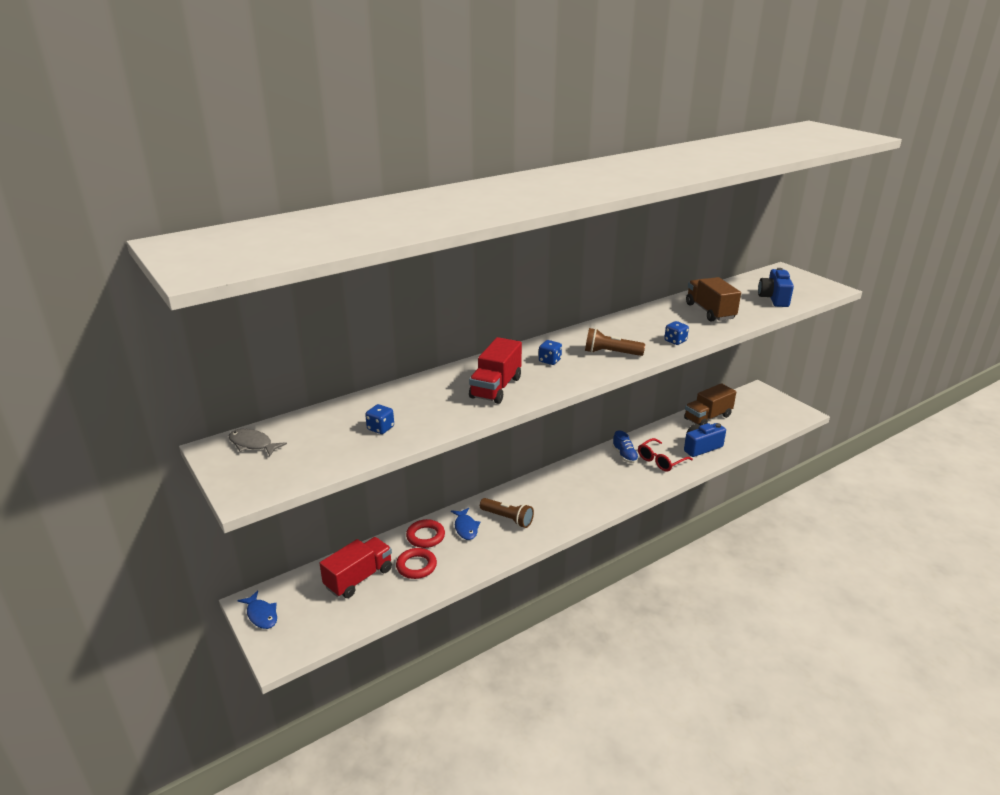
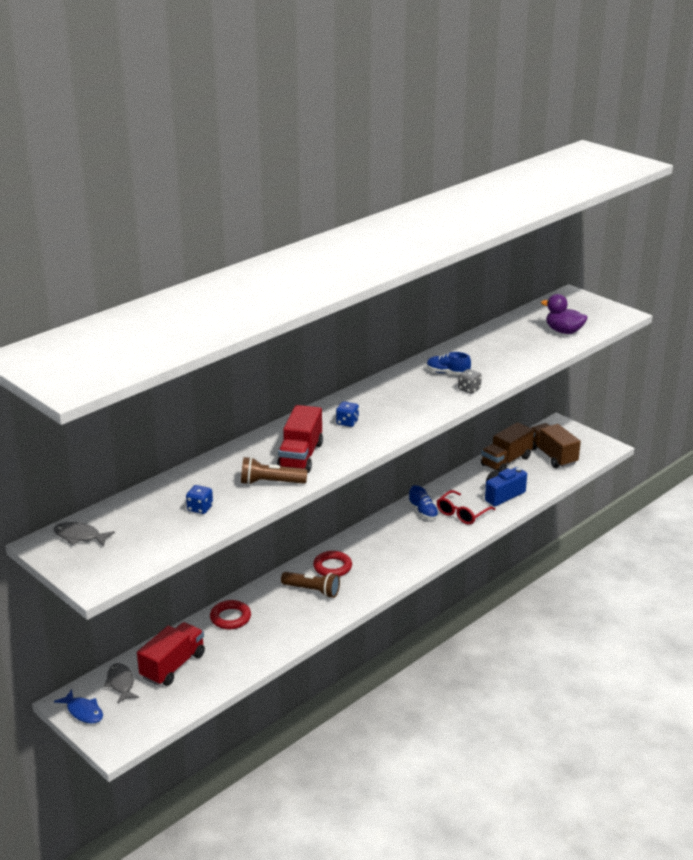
camera: 10 degrees left, 0 degrees up
red ring [396,548,437,579] -> red ring moved to [313,551,352,577]
blue fish [451,508,480,540] -> none
brown flashlight [585,328,645,356] -> brown flashlight moved to [241,457,307,485]
blue dice [664,321,689,345] -> grey dice [458,369,482,394]
brown truck [686,277,741,322] -> brown truck moved to [532,423,581,468]
blue camera [758,268,794,307] -> purple duck [541,294,588,334]
none -> grey fish [104,663,139,703]
none -> blue shoe [427,352,471,375]

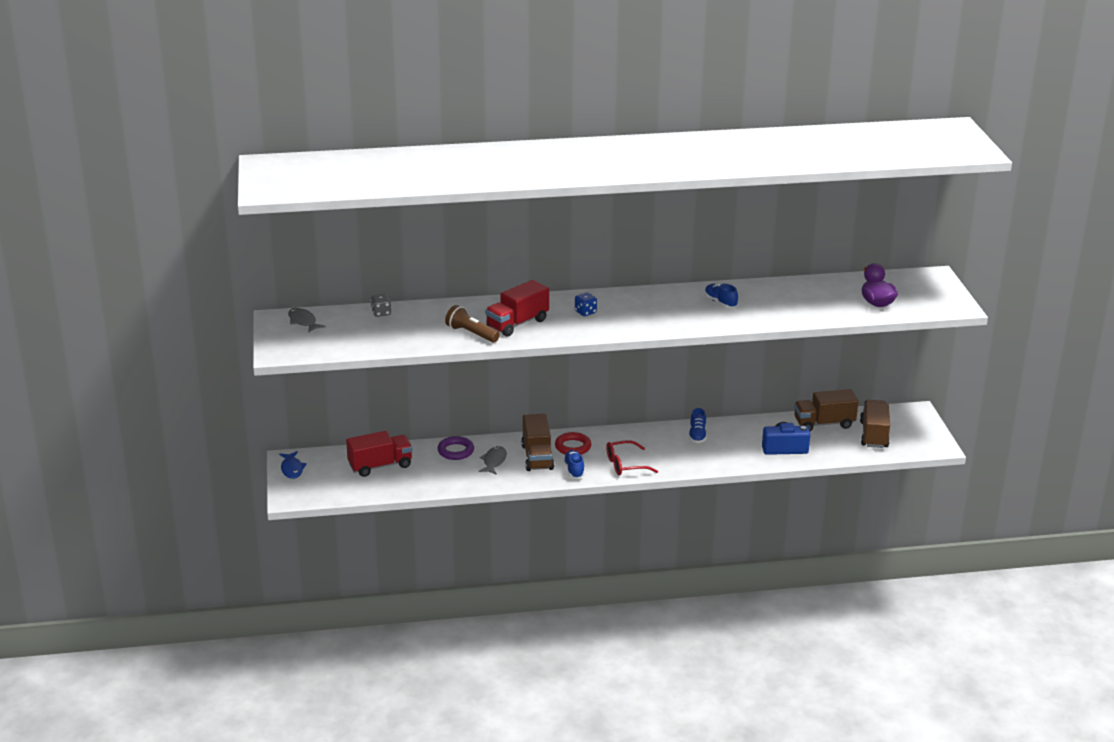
camera: 35 degrees right, 0 degrees up
grey fish [104,663,139,703] -> grey fish moved to [478,446,507,475]
blue dice [186,485,213,514] -> none
red ring [210,600,251,629] -> purple ring [437,436,474,460]
brown flashlight [281,572,340,598] -> brown truck [521,414,554,471]
red glasses [437,490,496,525] -> red glasses moved to [606,440,658,475]
grey dice [458,369,482,394] -> grey dice moved to [371,294,391,317]
none -> blue shoe [563,450,585,479]

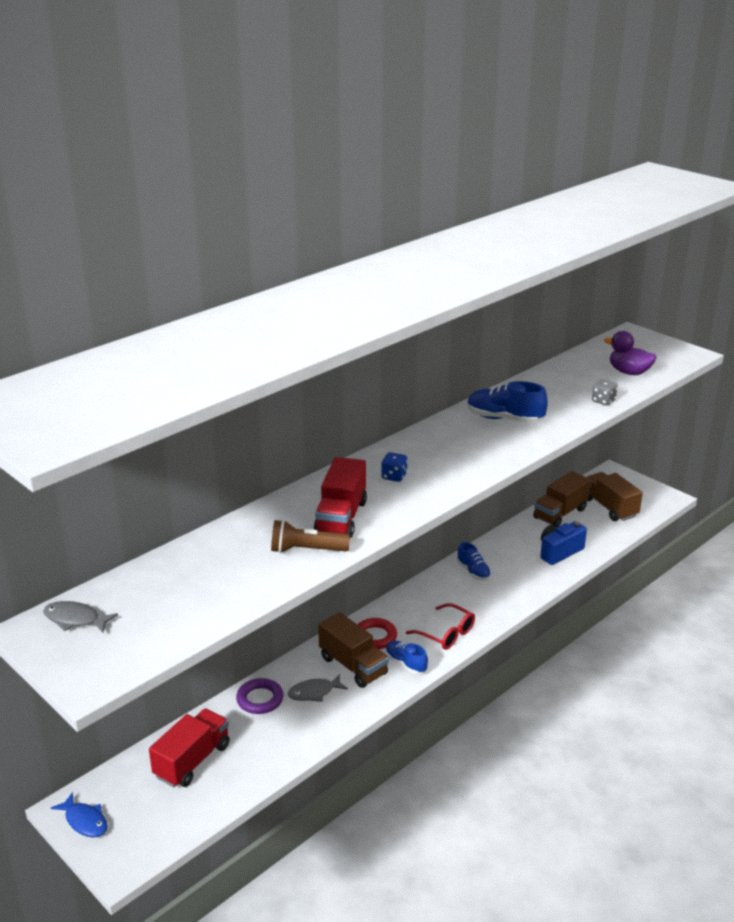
camera: 35 degrees left, 0 degrees up
grey dice [371,294,391,317] -> grey dice moved to [592,379,618,405]
grey fish [478,446,507,475] -> grey fish turned 90 degrees counterclockwise [288,674,348,702]
red glasses [606,440,658,475] -> red glasses turned 90 degrees counterclockwise [406,603,475,650]
blue shoe [704,284,738,308] -> blue shoe [467,381,548,423], size x1.57

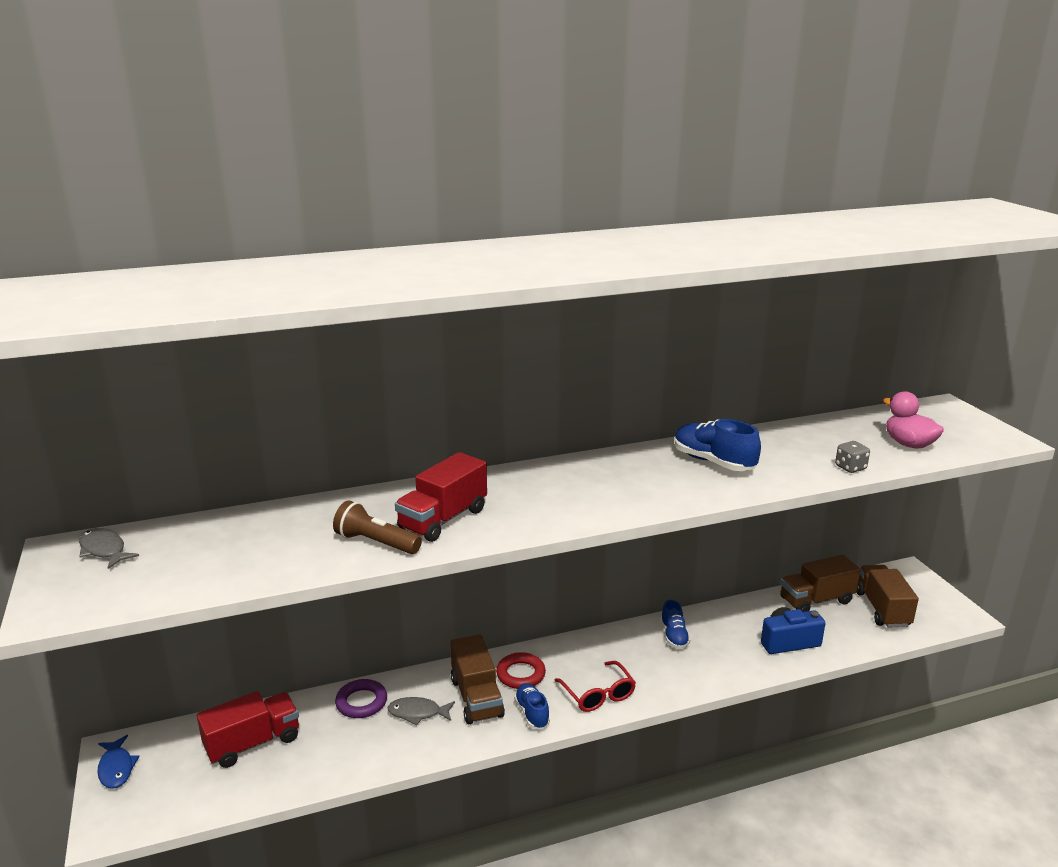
camera: 25 degrees right, 5 degrees down
blue dice [381,452,408,482] -> none
purple duck [604,331,657,375] -> pink duck [883,391,944,449]

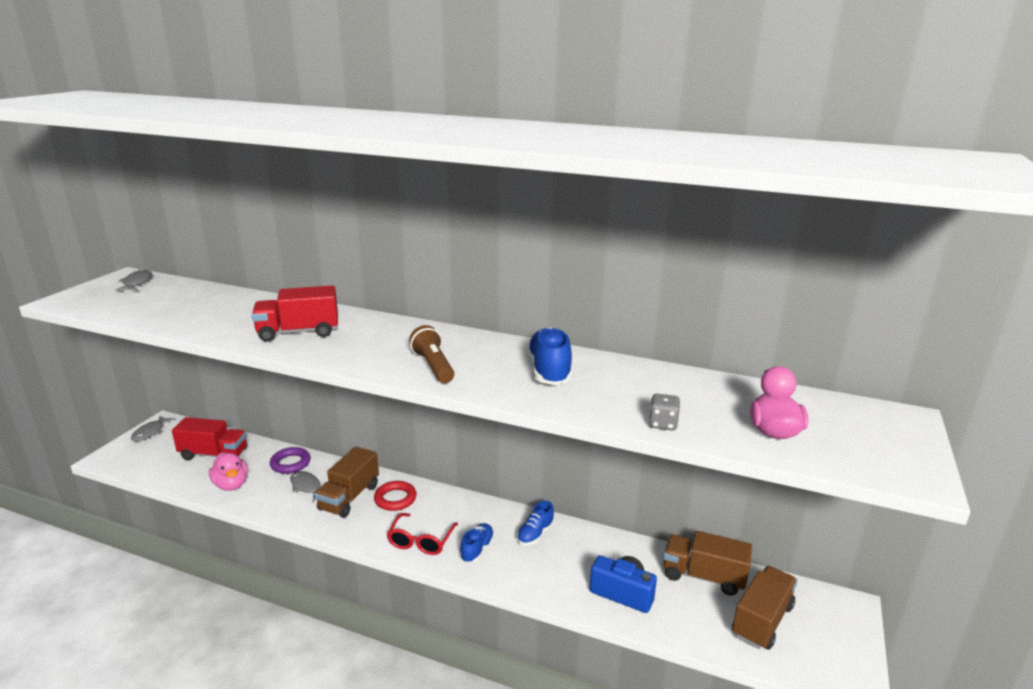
camera: 40 degrees right, 0 degrees up
blue fish [97,735,140,789] -> grey fish [131,416,175,441]
brown flashlight [333,500,422,554] -> brown flashlight moved to [409,325,454,383]
blue shoe [514,683,550,729] -> blue shoe moved to [460,523,494,563]
none -> pink duck [209,452,248,491]

